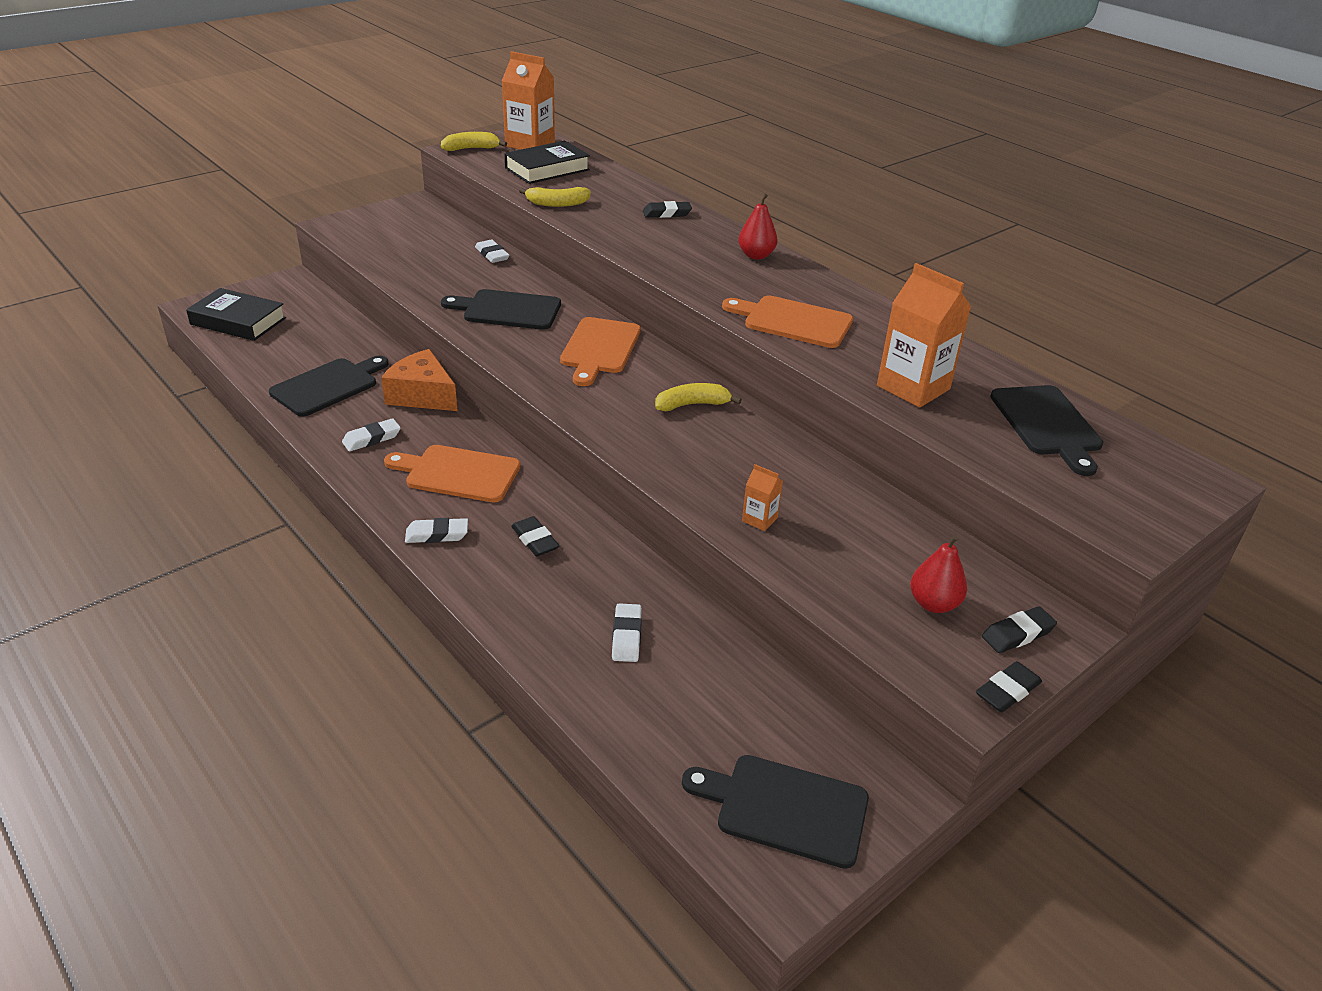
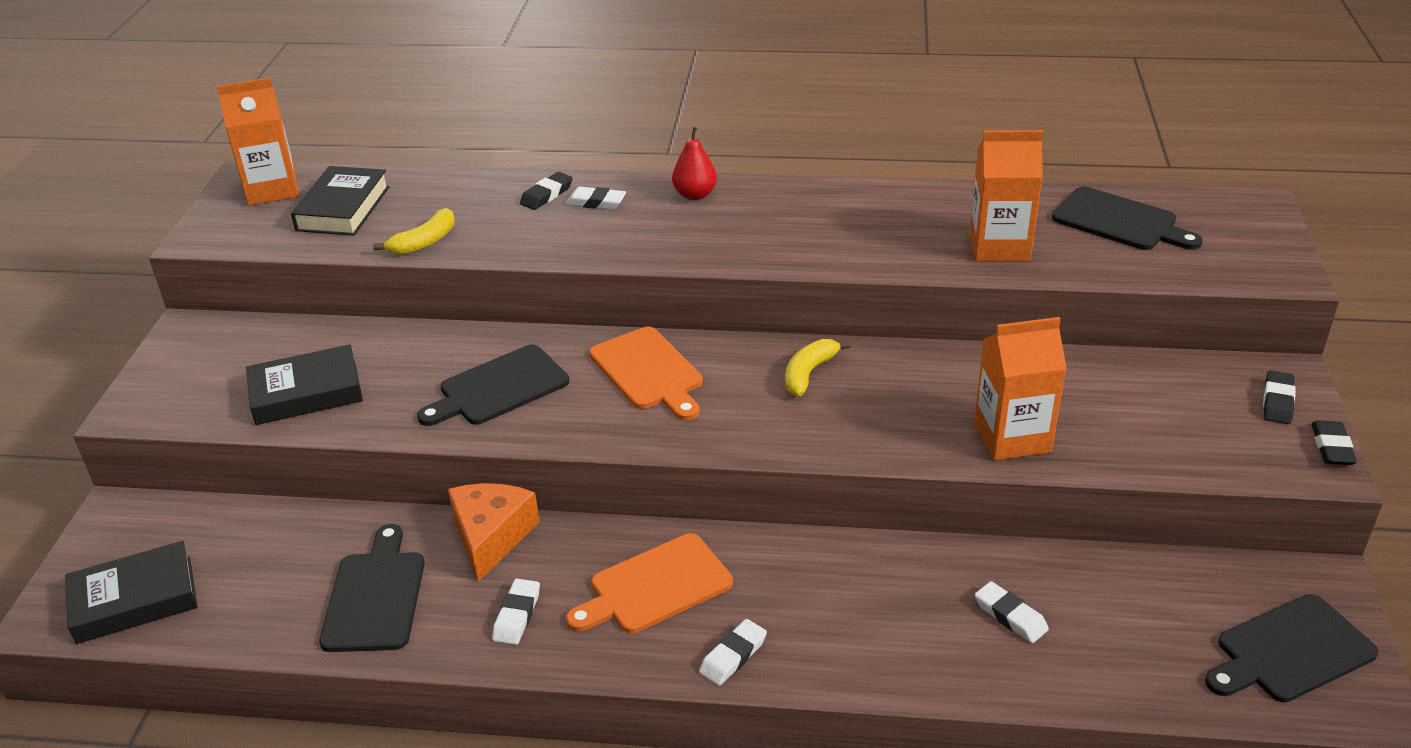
camera: 40 degrees left, 0 degrees up
orange cheese [381,349,458,411] -> orange cheese turned 105 degrees clockwise [448,483,540,582]
yellow banana [441,132,507,151] -> none
white eraser [475,239,509,263] -> white eraser moved to [566,187,626,210]
black eraser [511,516,559,556] -> none
orange cutting board [722,295,853,348] -> none
orange carton [742,464,783,531] -> orange carton [974,317,1067,460], size x2.15
red pear [910,536,967,613] -> none
none -> black book [246,344,363,425]

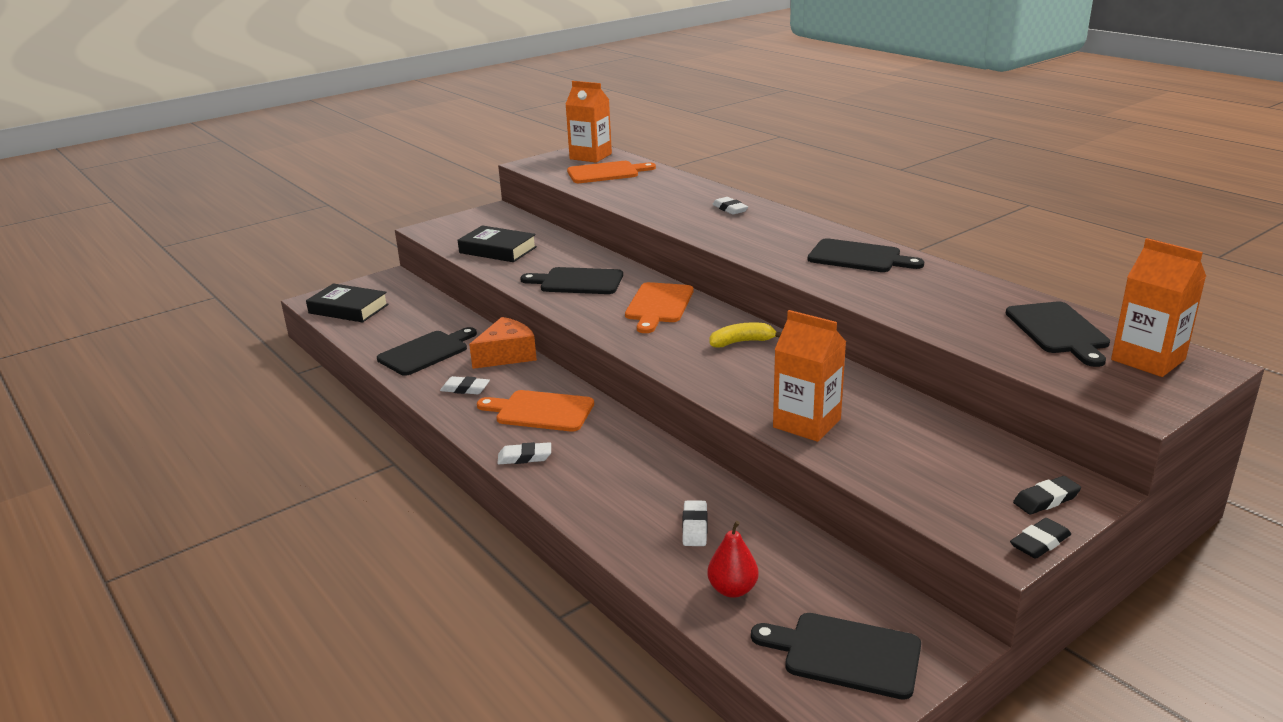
camera: 45 degrees right, 10 degrees down
black book [291,166,389,236] -> orange cutting board [567,161,656,183]
yellow banana [373,208,455,255] -> none
white eraser [492,579,540,645] -> white eraser turned 45 degrees clockwise [440,376,490,394]
black eraser [520,172,573,210] -> none
red pear [672,127,717,200] -> red pear moved to [707,521,759,598]
orange carton [969,130,1043,261] -> orange carton moved to [1111,238,1206,377]
none -> black cutting board [808,238,924,272]

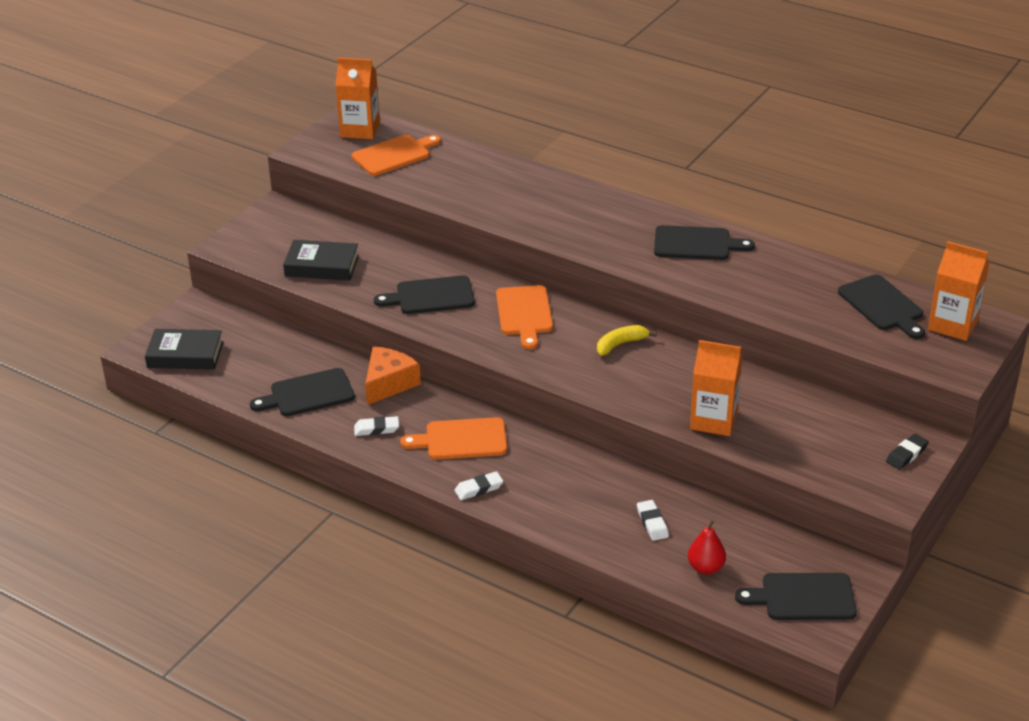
camera: 20 degrees left, 10 degrees up
black cutting board [377,327,477,376] -> black cutting board turned 135 degrees counterclockwise [250,368,355,416]
white eraser [712,197,748,215] -> none
black eraser [1010,518,1071,559] -> none

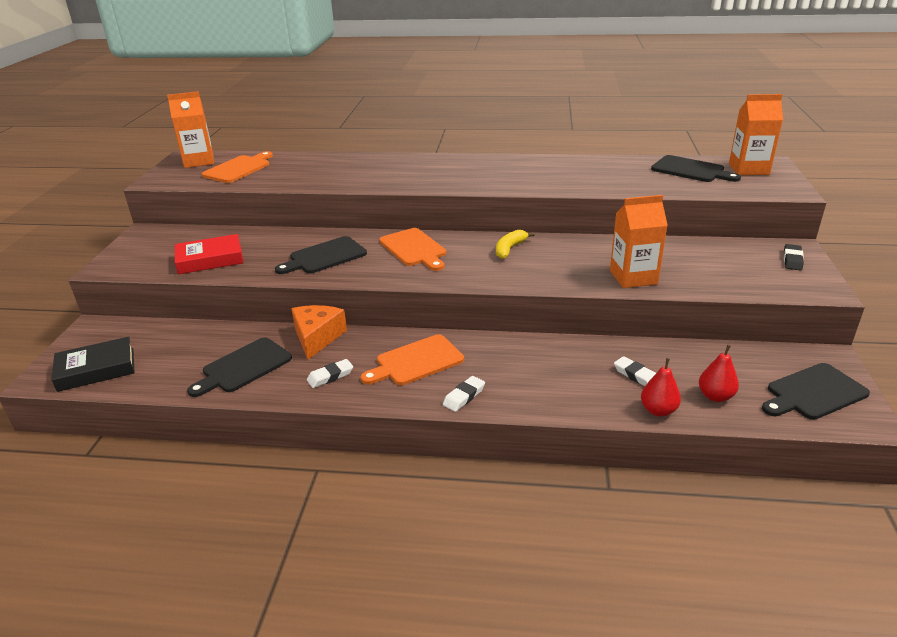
camera: 25 degrees left, 5 degrees down
black book [283,240,359,281] -> red book [175,234,243,274]
black cutting board [654,225,755,260] -> none
none -> red pear [641,358,681,417]

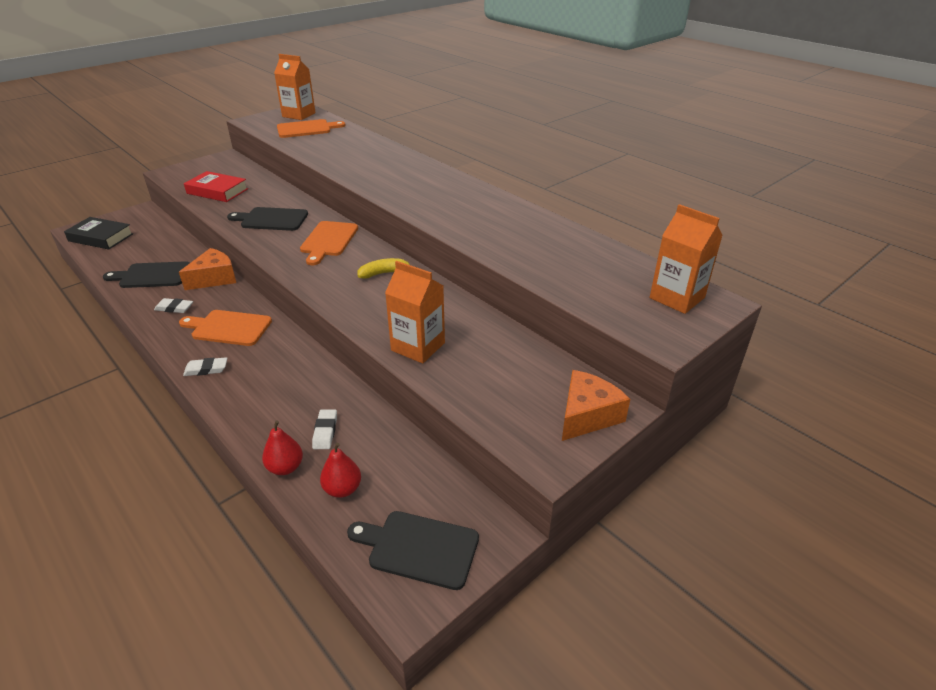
camera: 40 degrees right, 5 degrees up
black cutting board [651,155,741,182] -> none
black eraser [784,244,804,271] -> orange cheese [562,370,630,441]

